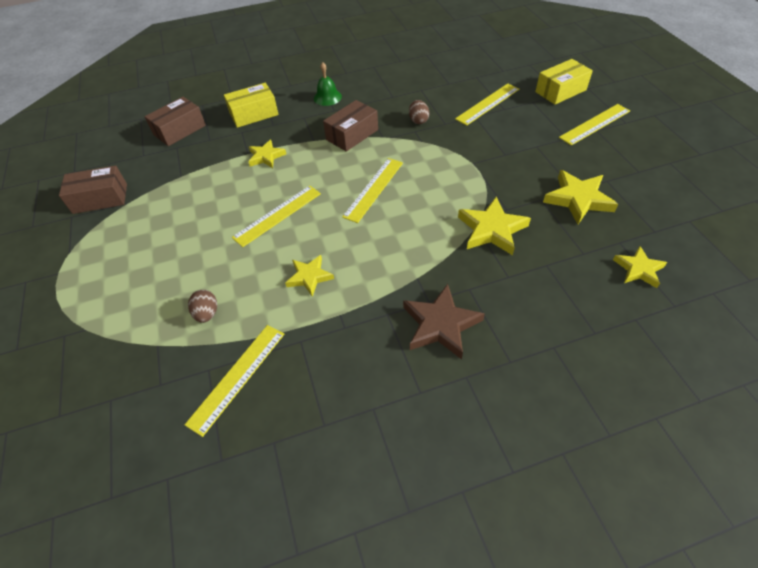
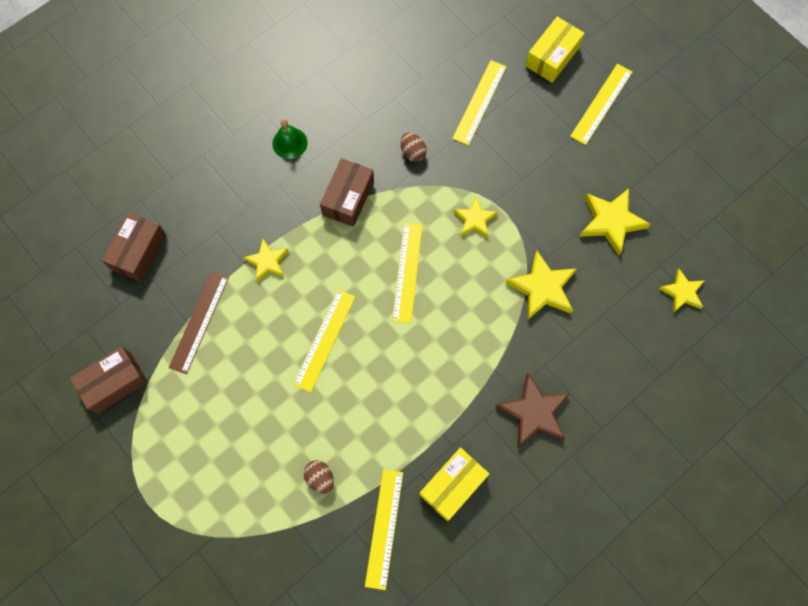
camera: 25 degrees left, 20 degrees up
yellow box [224,83,279,128] -> yellow box moved to [419,447,489,521]
yellow star [285,255,334,297] -> yellow star moved to [453,196,498,238]
none -> brown ruler [169,271,229,374]

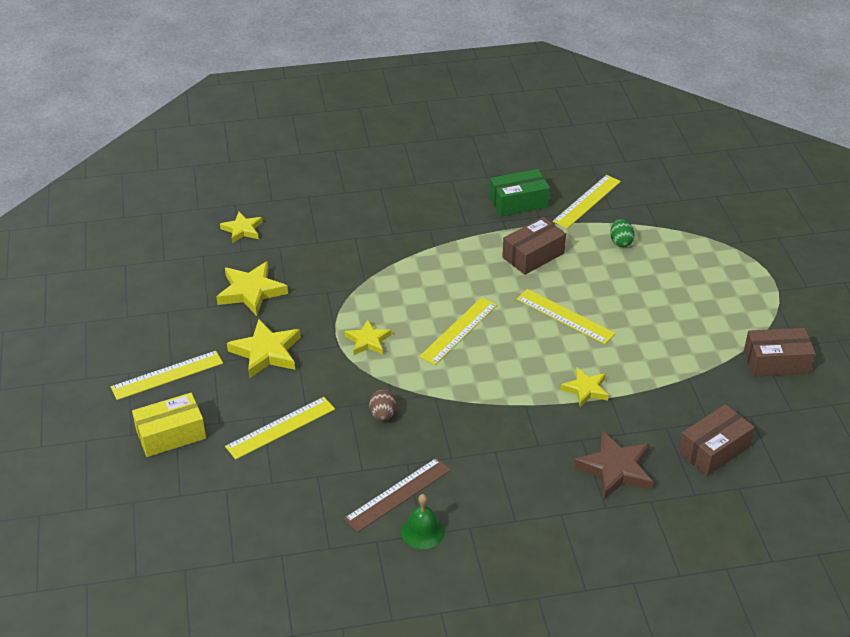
camera: 150 degrees left, 30 degrees down
brown ruler [169,271,229,374] -> brown ruler moved to [344,458,451,532]
green bell [272,119,308,159] -> green bell moved to [401,494,445,549]
yellow ruler [293,290,355,392] -> yellow ruler turned 75 degrees clockwise [516,289,616,344]
brown egg [304,460,334,494] -> green egg [610,219,634,247]
brown box [320,158,374,227] -> brown box moved to [502,217,566,275]
yellow box [419,447,489,521] -> green box [490,169,550,217]
brown star [495,373,570,447] -> brown star moved to [573,431,653,500]
yellow star [506,250,577,320] -> yellow star moved to [227,319,301,379]

